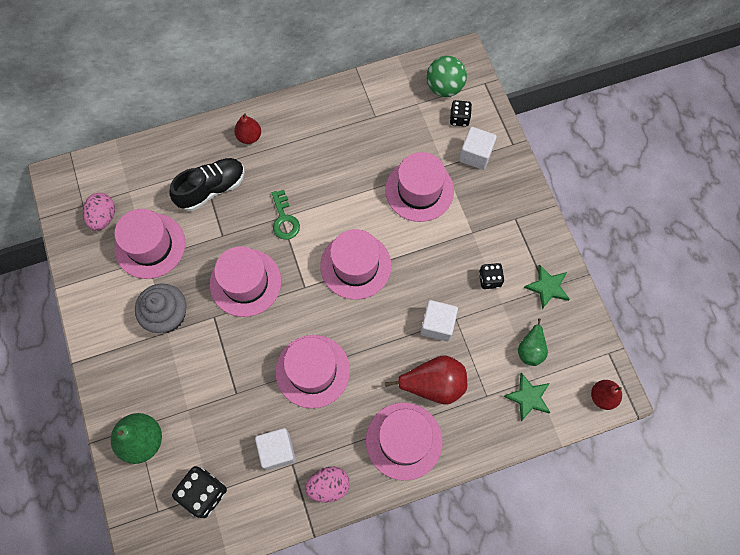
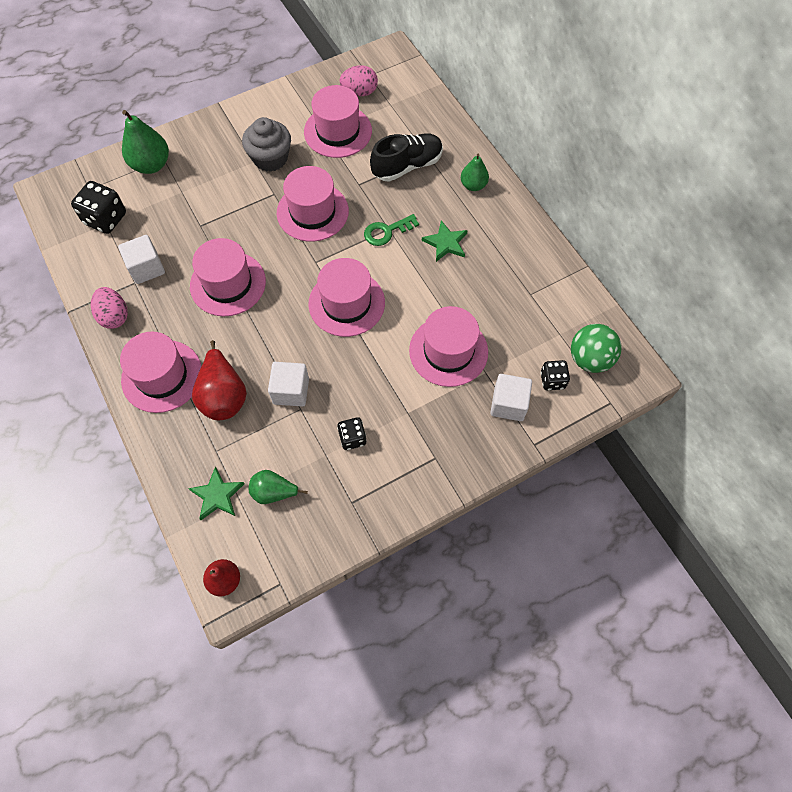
camera: 80 degrees right, 5 degrees down
black shoe [169,158,245,211] -> black shoe turned 75 degrees counterclockwise [370,133,443,182]
red pear [234,113,261,144] -> green pear [461,153,489,191]
green star [524,264,570,309] -> green star moved to [422,220,468,262]

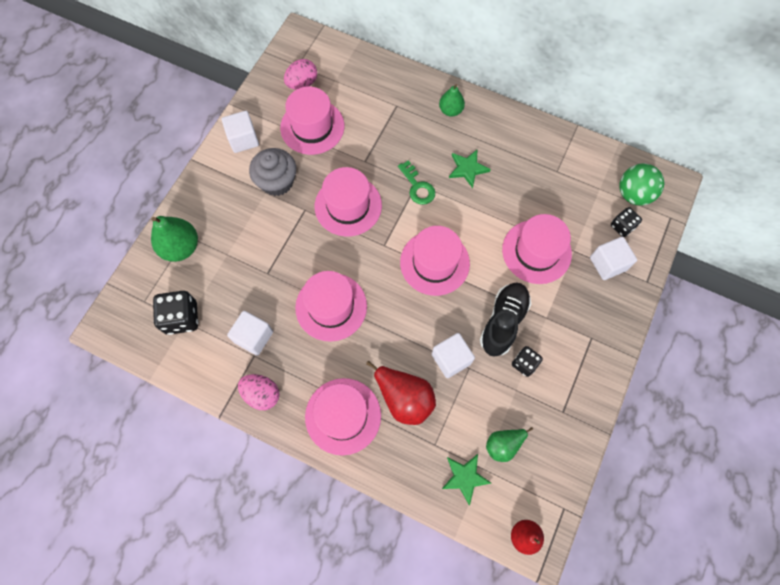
camera: 35 degrees left, 5 degrees up
green key [364,214,419,246] -> green key turned 60 degrees counterclockwise [398,160,435,205]
black shoe [370,133,443,182] -> black shoe moved to [480,283,531,357]
none -> white cube [222,111,259,153]

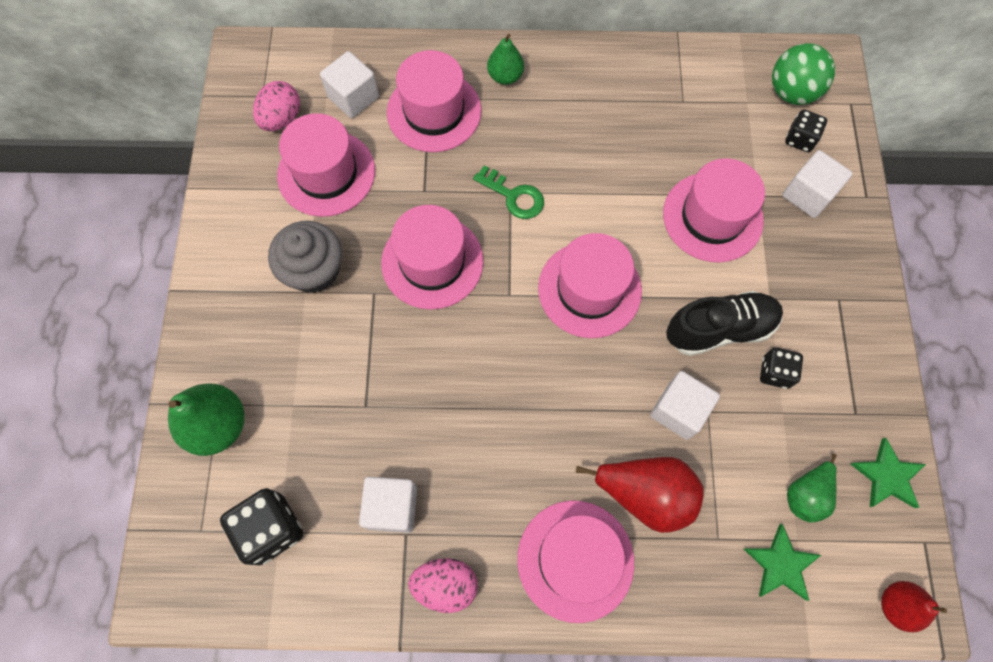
camera: 25 degrees left, 0 degrees up
white cube [222,111,259,153] -> white cube moved to [320,51,379,118]
pink hat [295,271,367,342] -> pink hat moved to [387,50,482,152]
green star [449,150,491,188] -> green star moved to [850,438,926,508]
black shoe [480,283,531,357] -> black shoe turned 75 degrees clockwise [666,291,783,356]

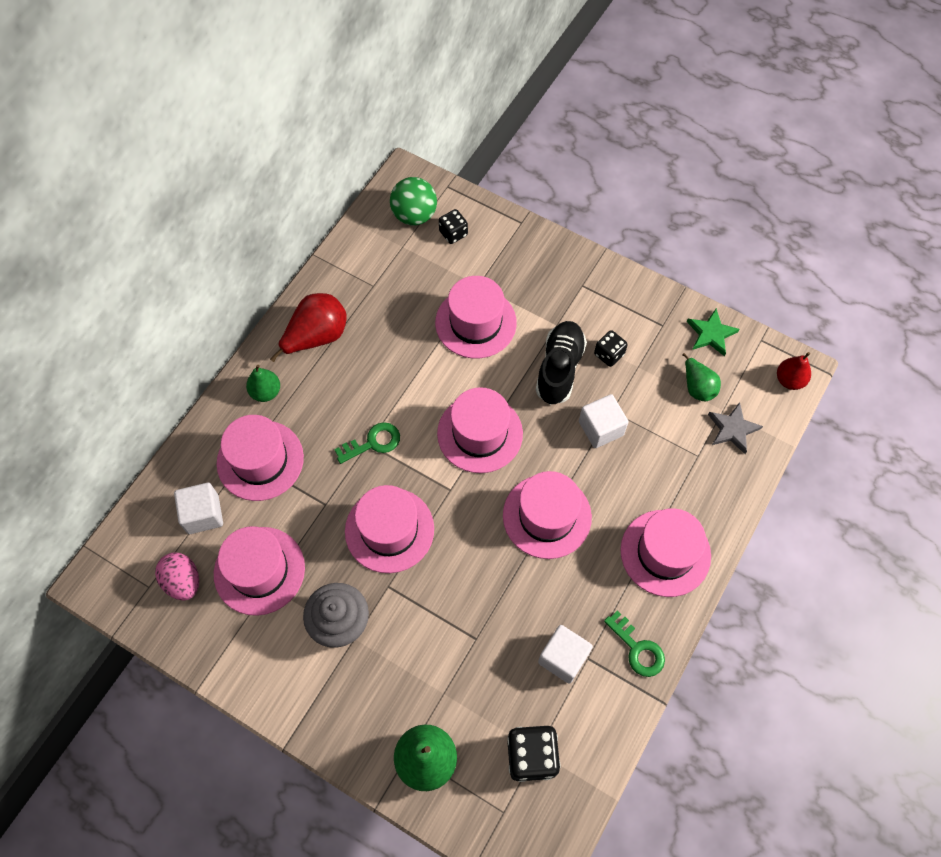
camera: 60 degrees left, 5 degrees down
pink egg [408,558,478,613] -> green key [604,610,665,677]
red pear [576,457,704,533] -> red pear moved to [270,293,347,362]
green star [744,524,821,601] -> grey star [708,402,763,454]
white cube [782,150,853,218] -> none
none -> pink hat [503,471,592,559]

